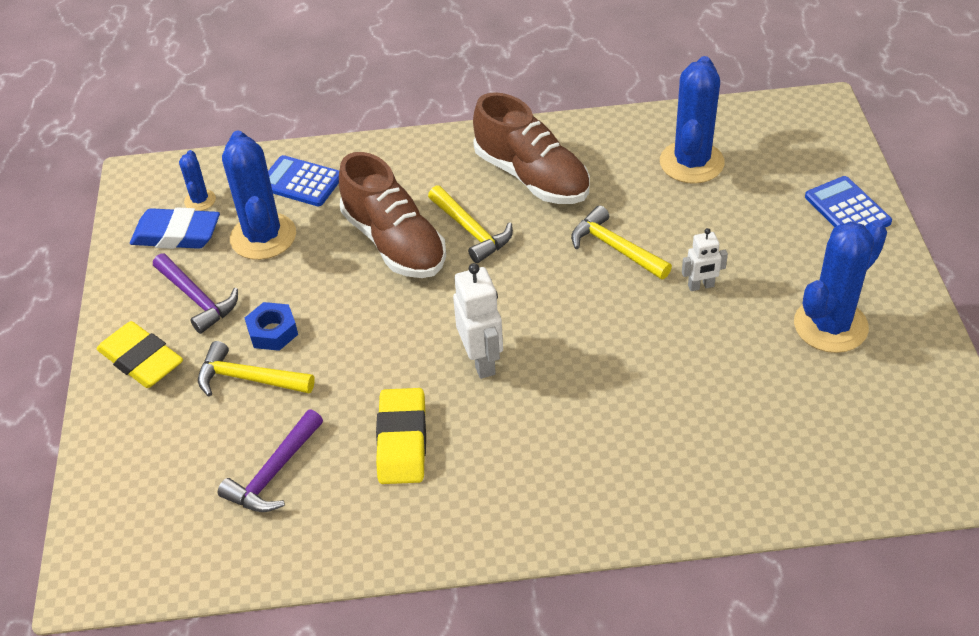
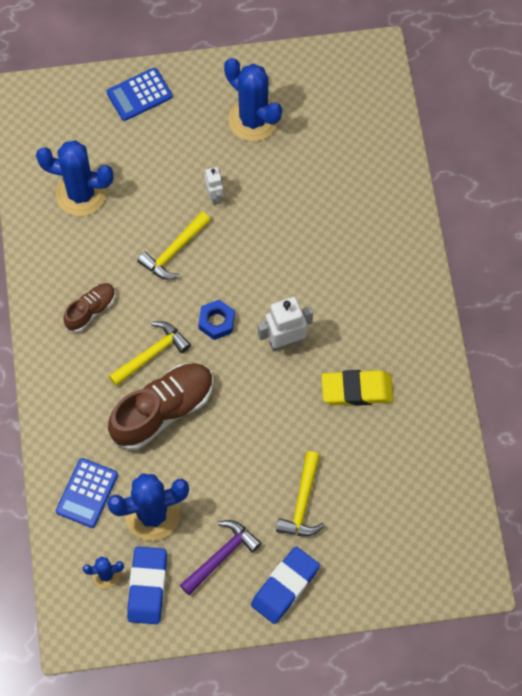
camera: 95 degrees left, 20 degrees up
yellow eraser [97,321,183,388] -> blue eraser [251,546,320,624]
purple hammer [218,410,323,512] -> none
blue nut [245,302,298,351] -> blue nut moved to [198,300,235,340]
brown shoe [473,92,590,204] -> brown shoe [63,283,116,332], size x0.54

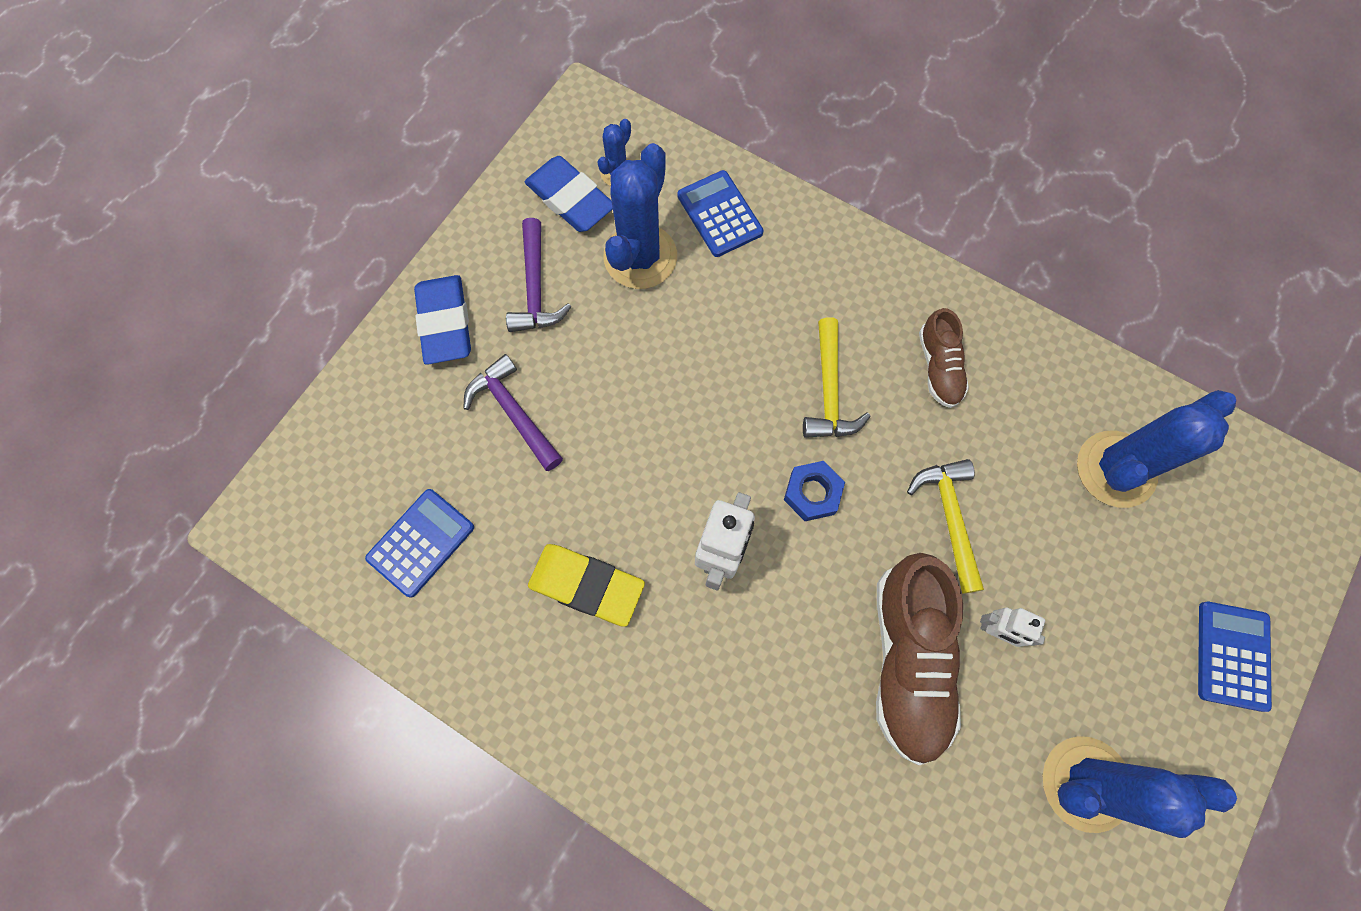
camera: 130 degrees right, 5 degrees up
brown shoe [108,363,214,450] -> brown shoe moved to [876,553,963,765]
yellow hammer [276,451,325,536] -> purple hammer [463,354,563,471]
yellow eraser [322,370,393,406] -> yellow eraser turned 75 degrees clockwise [528,544,645,627]
none -> blue calculator [365,489,474,598]

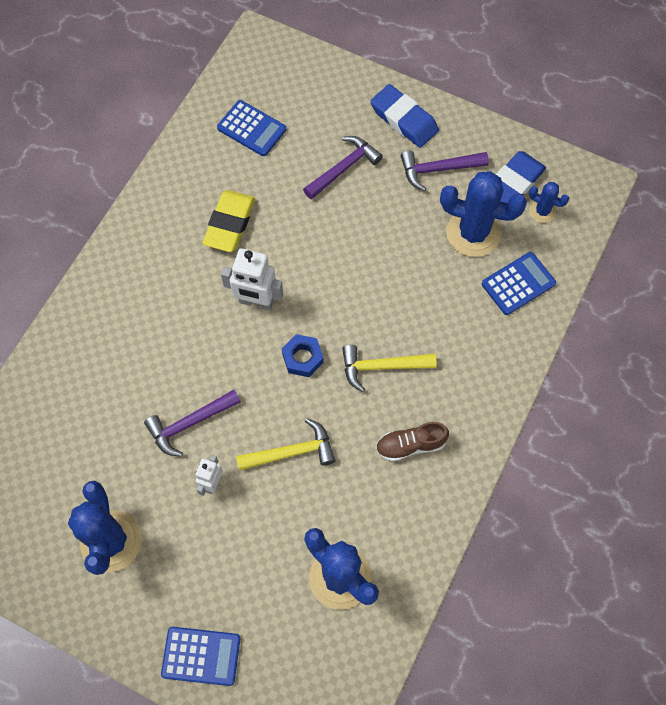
camera: 85 degrees right, 5 degrees down
blue eraser [414,275,471,365] -> blue eraser turned 60 degrees clockwise [370,84,439,148]
brown shoe [876,553,963,765] -> purple hammer [144,390,241,457]

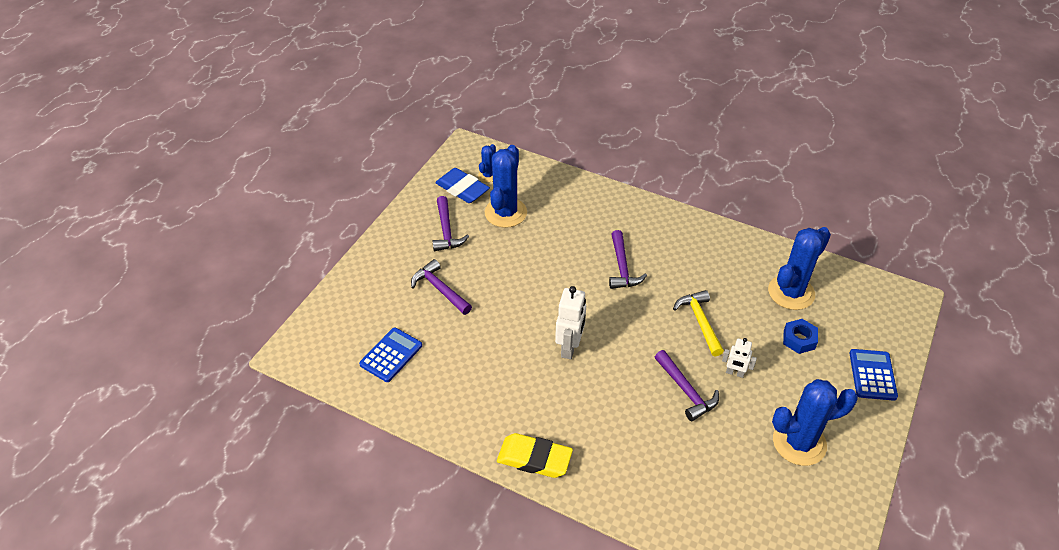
camera: 90 degrees left, 20 degrees down
yellow eraser [202,190,255,252] -> yellow eraser moved to [497,433,573,478]
blue nut [282,334,324,377] -> blue nut moved to [783,319,818,354]
yellow hammer [342,345,437,392] -> purple hammer [609,230,647,289]
blue eraser [370,84,439,148] -> none
brown shoe [376,422,449,462] -> none
blue calculator [482,252,556,315] -> none

